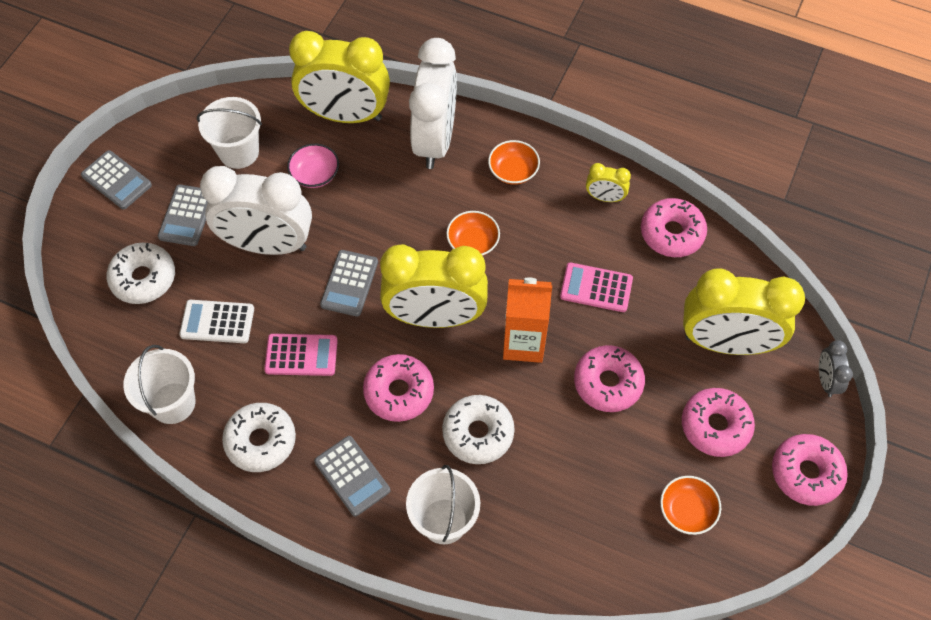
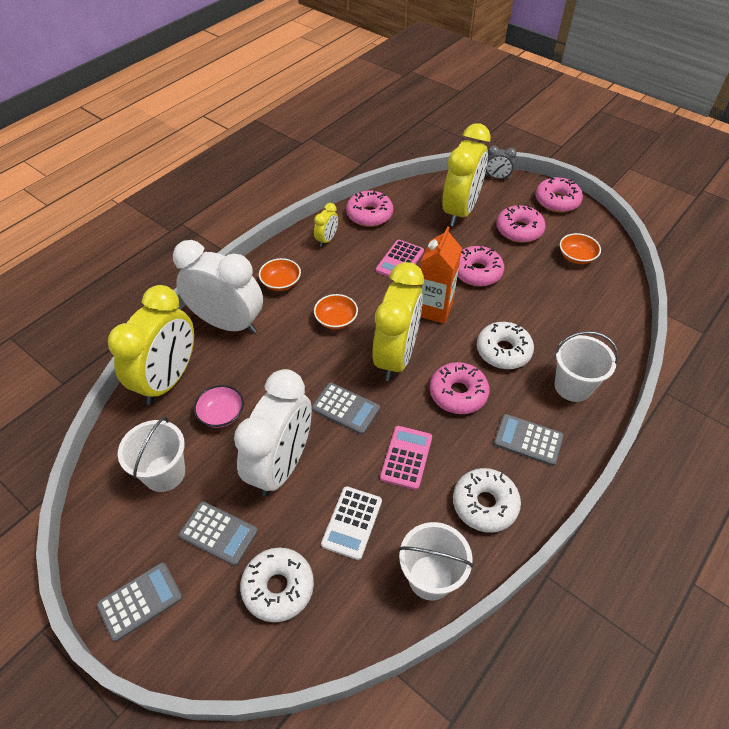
camera: 75 degrees left, 10 degrees down
grey calculator [314,436,390,516] -> grey calculator turned 135 degrees counterclockwise [494,414,564,466]

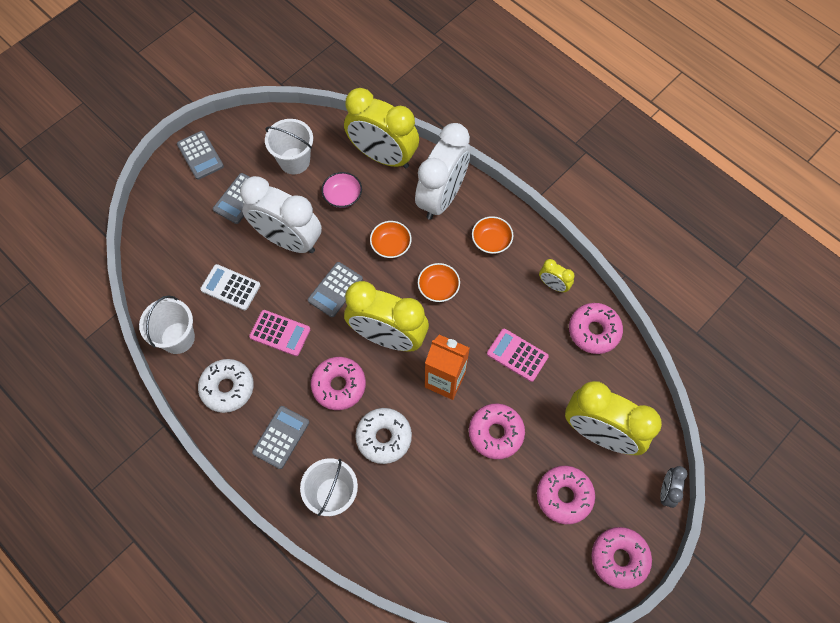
camera: 95 degrees right, 15 degrees up
white donut [240,548,314,622] -> none
orange bowl [560,233,601,264] -> orange bowl moved to [370,221,412,258]

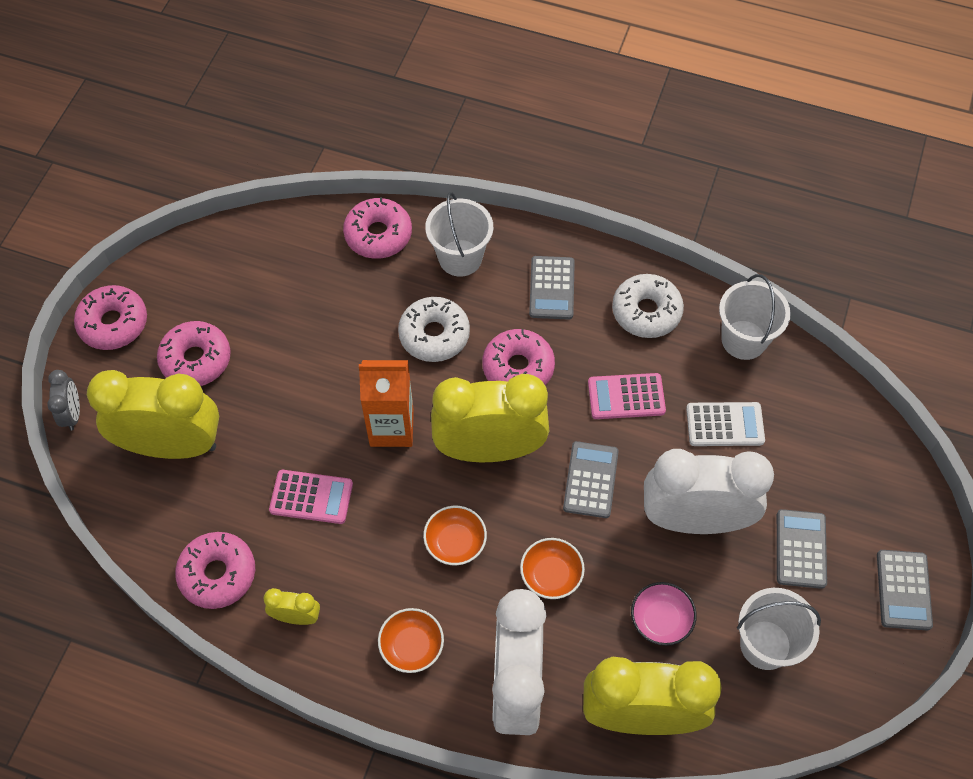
camera: 155 degrees right, 5 degrees down
grey calculator [177,131,224,180] -> grey calculator turned 120 degrees counterclockwise [877,550,933,630]
pink donut [469,404,525,459] -> pink donut moved to [343,197,412,259]

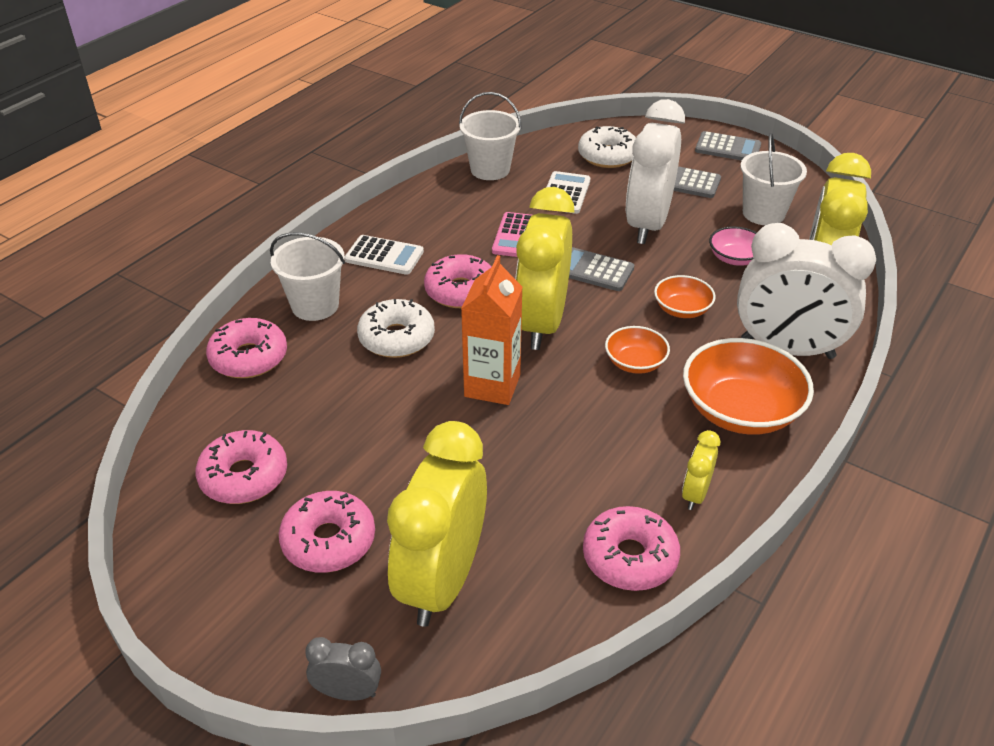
camera: 75 degrees left, 20 degrees down
pink donut [74,285,147,350] -> pink donut moved to [195,430,287,504]
pink calculator [269,470,353,524] -> none
orange bowl [378,608,444,673] -> orange bowl [683,338,814,435], size x1.86
grey calculator [529,256,575,320] -> white calculator [345,235,424,275]
white donut [612,274,684,338] -> white donut moved to [578,126,636,168]

